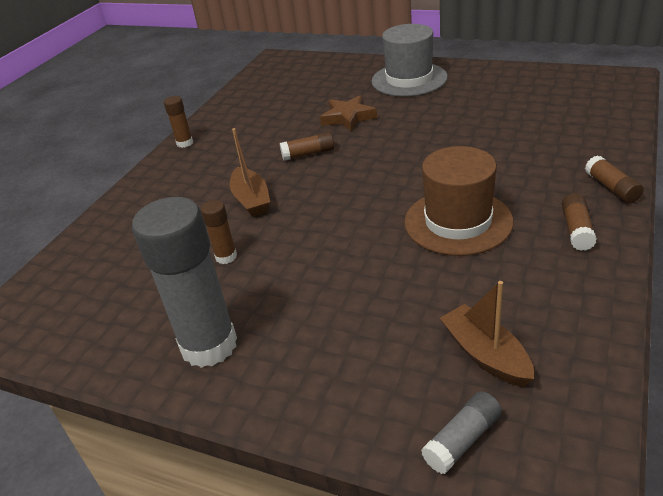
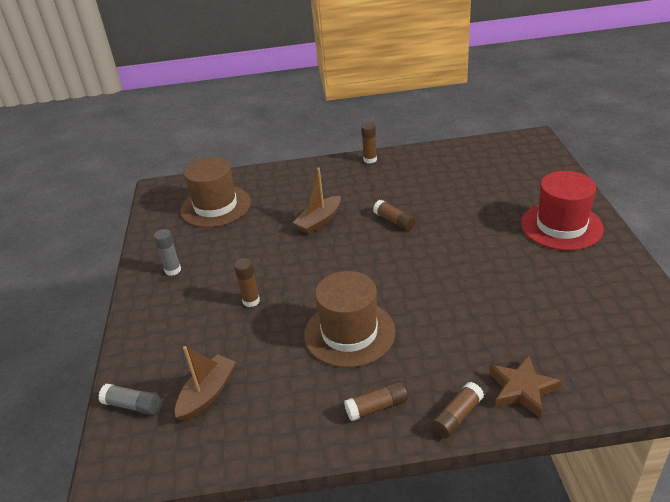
camera: 60 degrees right, 0 degrees up
grey glue stick [132,197,237,368] -> grey glue stick [154,229,181,276], size x0.45
brown glue stick [201,200,237,264] -> brown glue stick moved to [234,258,260,307]
brown star [320,95,377,132] -> brown star moved to [489,355,562,419]
grey hat [372,24,448,97] -> red hat [521,171,604,251]
none -> brown hat [180,157,251,228]

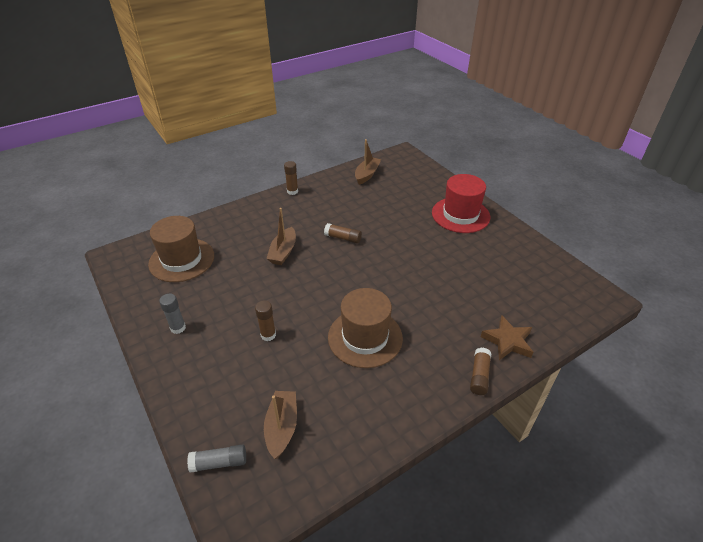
camera: 30 degrees left, 5 degrees up
brown glue stick [344,381,408,421] -> none
none -> brown boat [355,139,381,185]

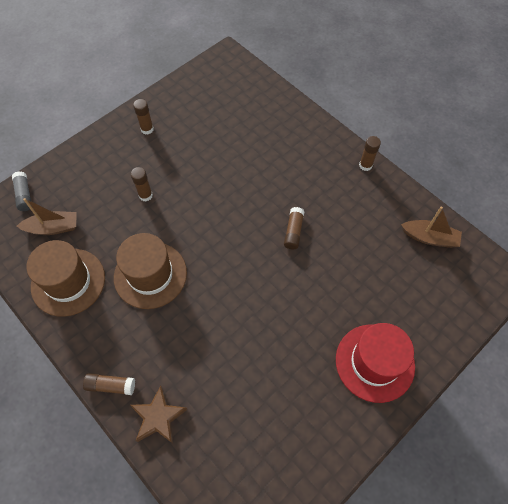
camera: 80 degrees right, 20 degrees up
brown hat [148,216,214,282] -> brown hat moved to [27,240,105,317]
grey glue stick [159,294,186,334] -> brown glue stick [133,99,154,134]
brown boat [267,208,296,265] -> none

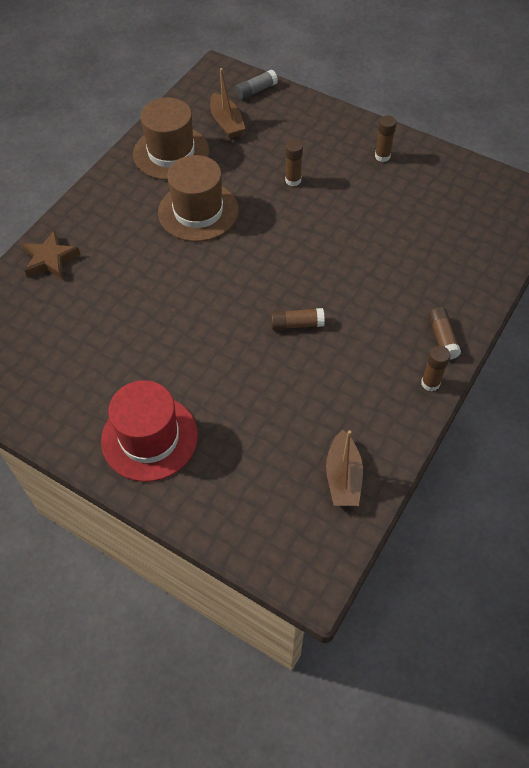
camera: 75 degrees right, 5 degrees down
brown glue stick [83,373,135,395] -> brown glue stick moved to [428,307,461,360]

